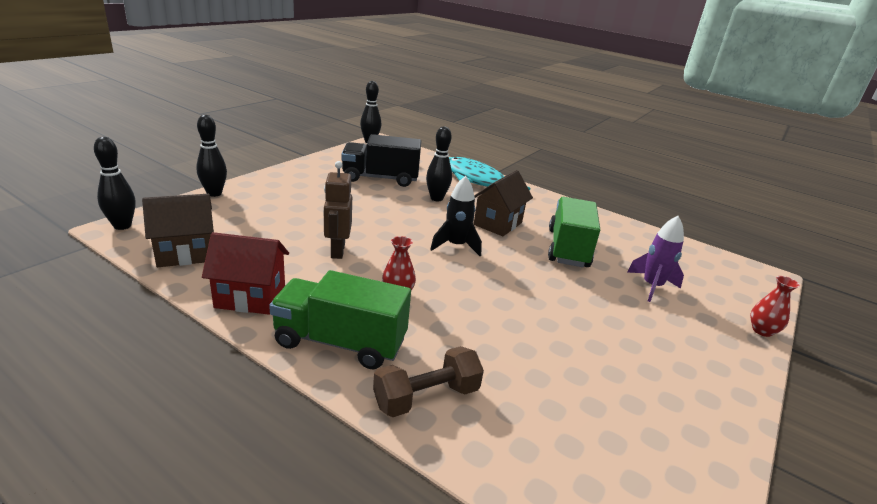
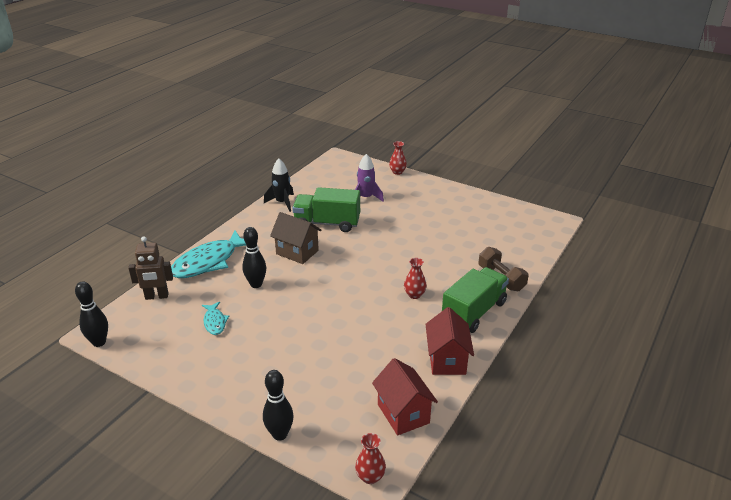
camera: 90 degrees left, 5 degrees up
black bowling pin [94,137,135,230] -> red vase [355,433,386,484]
brown house [142,194,214,267] -> red house [372,358,438,435]
green truck [269,270,411,369] -> green truck turned 150 degrees counterclockwise [442,267,509,333]
brown robot [324,161,352,259] -> brown robot moved to [128,236,173,300]
black truck [341,134,421,187] -> turquoise fish [202,302,229,335]
black rocket [430,176,482,256] -> black rocket moved to [264,159,294,212]

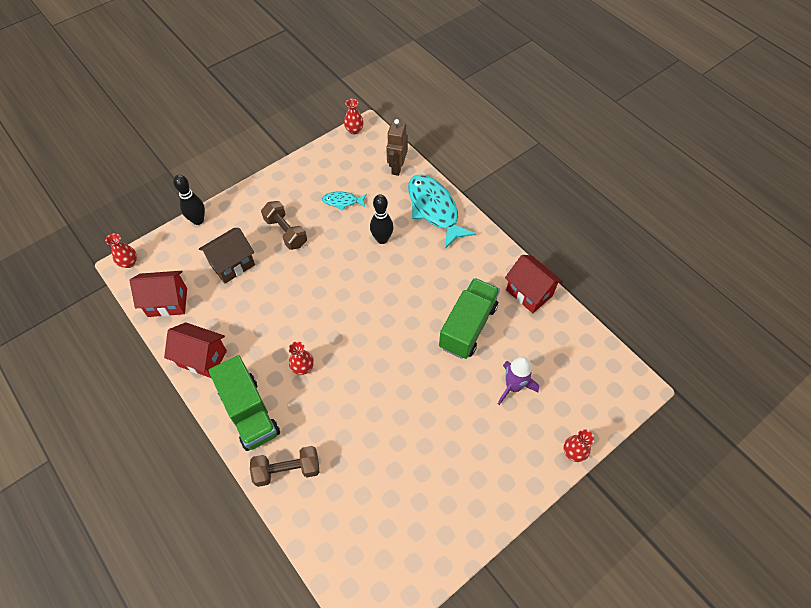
camera: 110 degrees right, 25 degrees up
black bowling pin [75,281,108,347] -> red vase [344,99,364,134]
black rocket [264,159,294,212] -> red house [505,255,563,313]
brown house [270,212,322,264] -> brown house moved to [199,228,255,283]
none -> brown dumbbell [261,201,307,250]

